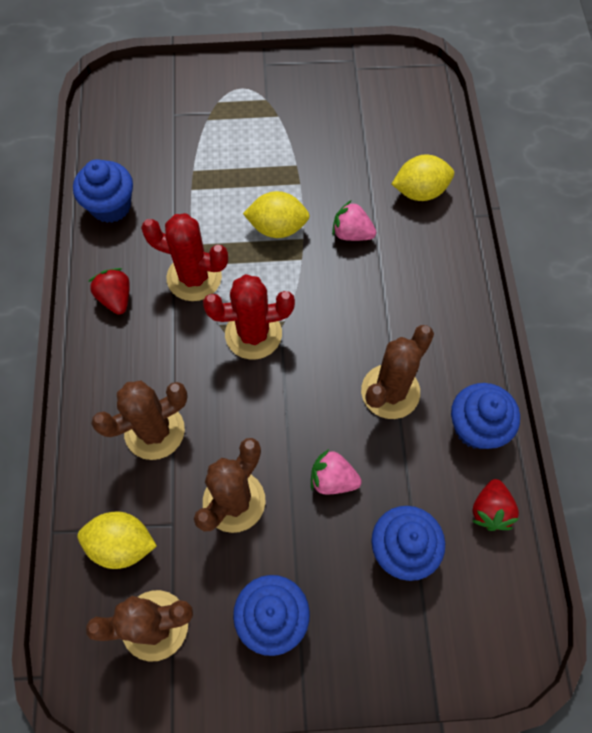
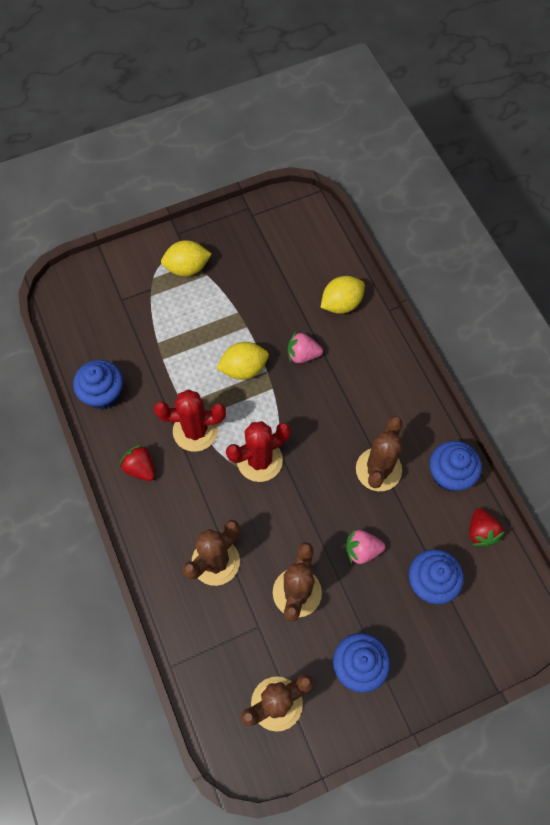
camera: 20 degrees left, 0 degrees up
yellow lemon [77,511,157,569] -> yellow lemon moved to [161,240,212,276]

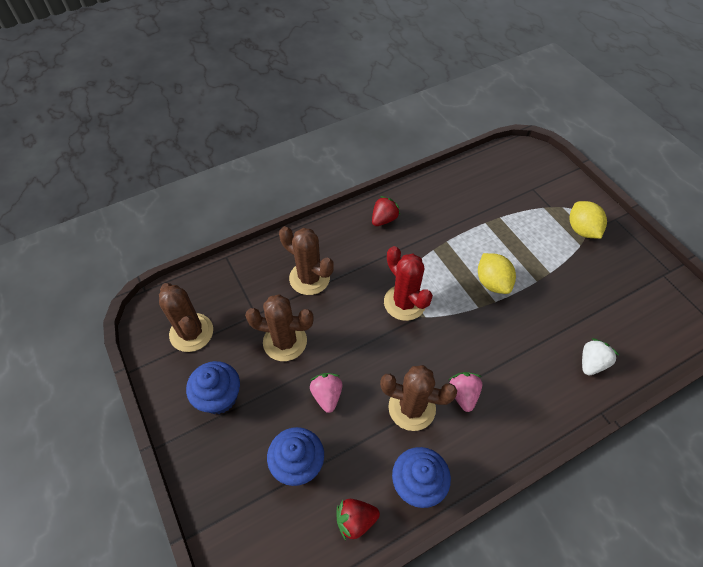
camera: 85 degrees right, 10 degrees down
blue cupcake [73,360,123,409] -> none
red cactus [154,389,226,452] -> none
pink strawberry [288,332,323,363] -> pink strawberry moved to [449,372,482,412]
yellow lemon [320,276,365,314] -> white strawberry [582,338,619,375]

